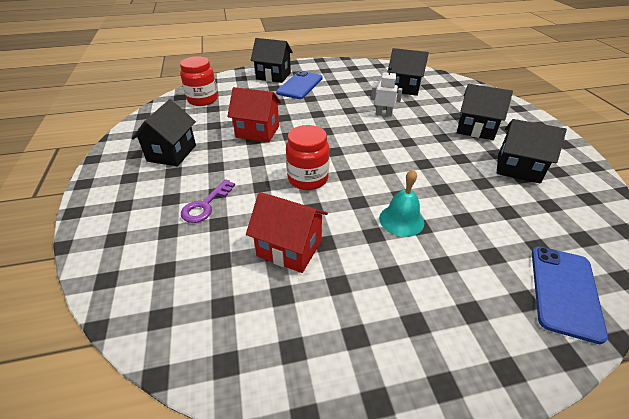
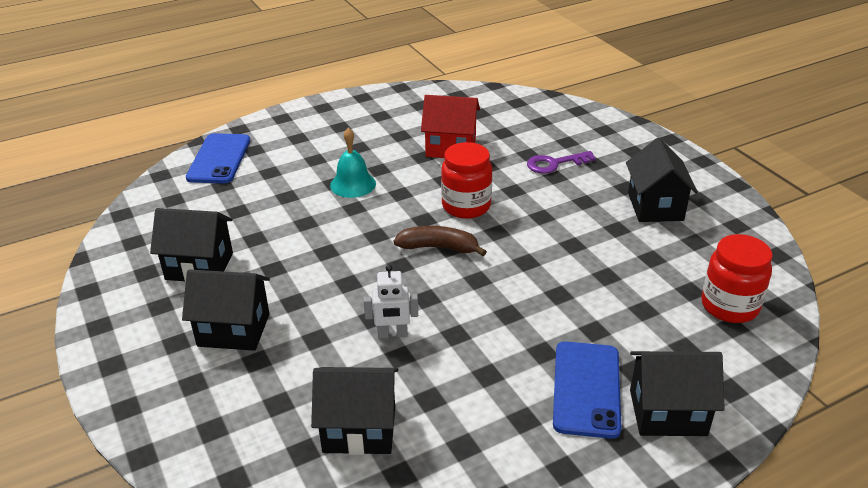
camera: 165 degrees right, 5 degrees down
purple key [181,179,235,223] -> purple key turned 120 degrees counterclockwise [527,151,596,174]
red house [227,87,281,142] -> none
none -> brown banana [394,226,487,256]

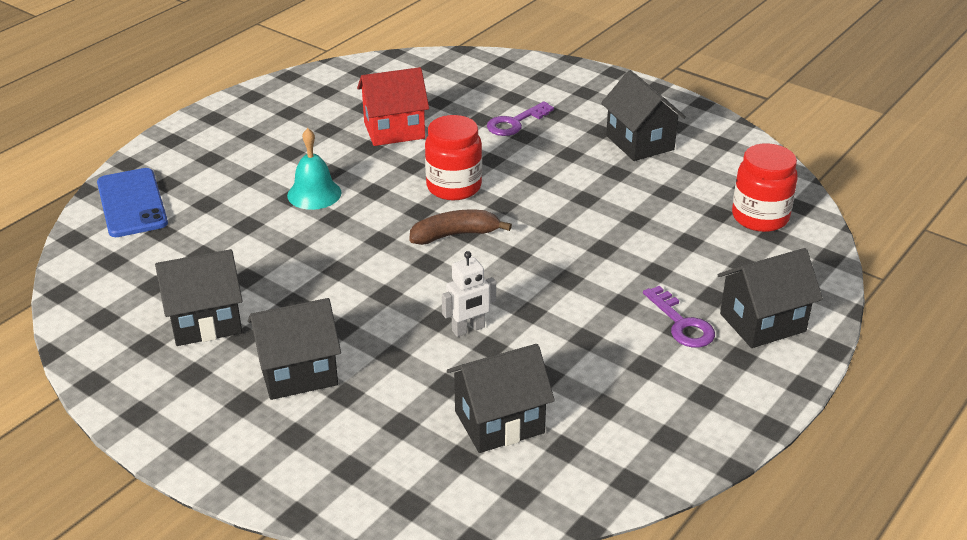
camera: 25 degrees left, 0 degrees up
blue phone [553,341,621,439] -> purple key [643,286,715,348]

